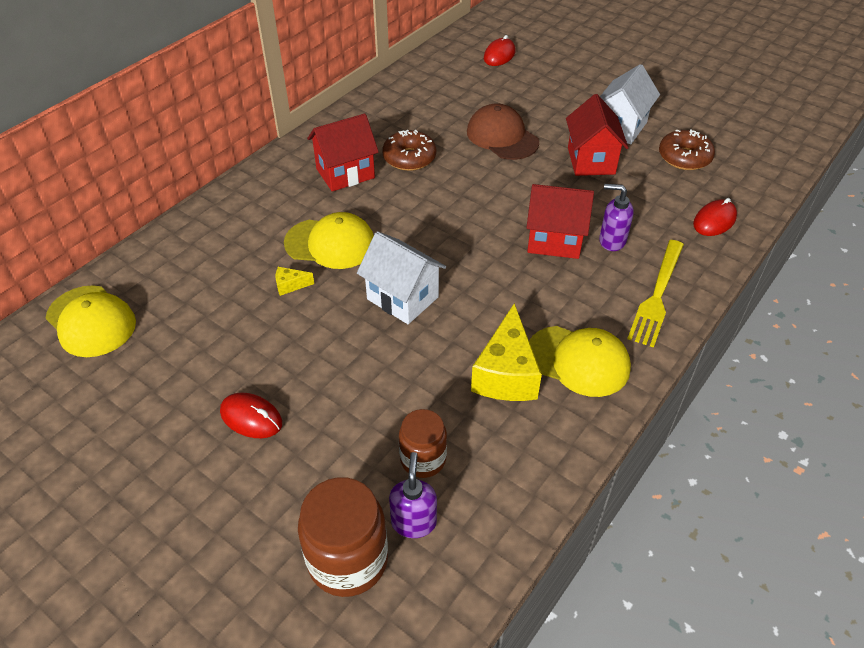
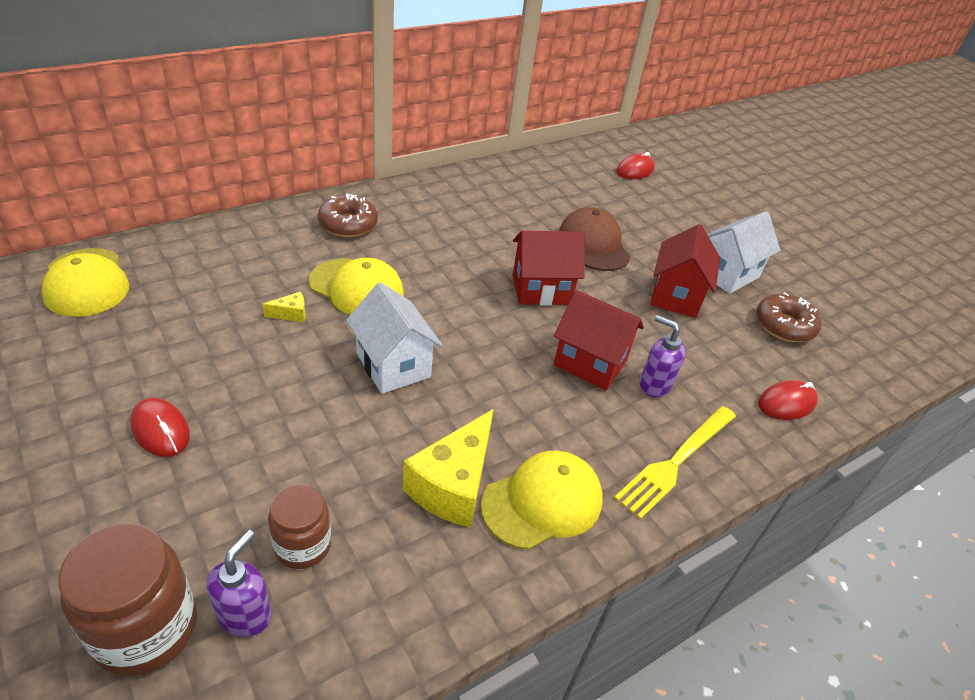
camera: 15 degrees right, 5 degrees down
yellow cheese [276,267,314,296] -> yellow cheese turned 150 degrees clockwise [263,292,306,322]
red house [307,114,379,191] -> red house moved to [513,230,585,306]
brown donut [382,130,436,171] -> brown donut moved to [318,194,378,237]
yellow cap [529,326,631,397] -> yellow cap turned 75 degrees counterclockwise [481,451,603,550]

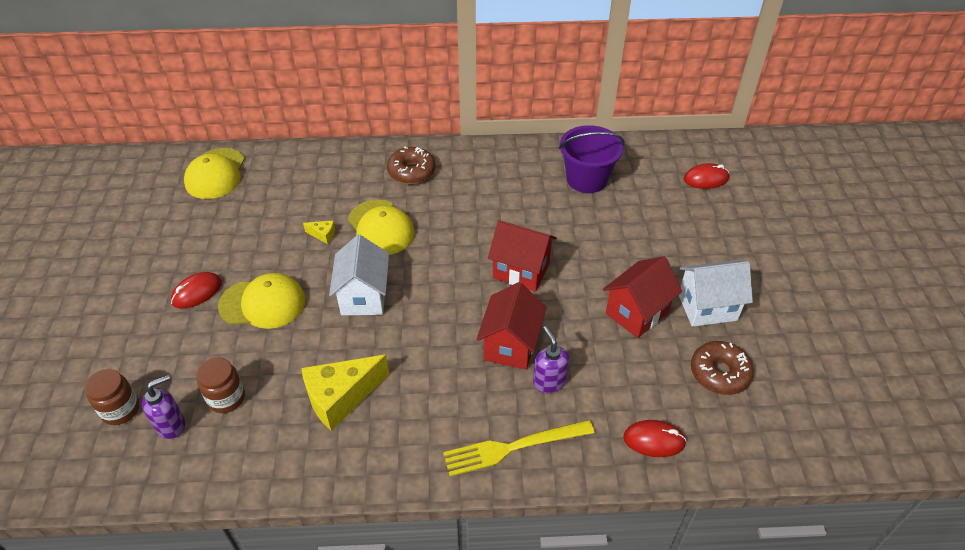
camera: 35 degrees right, 5 degrees up
brown jar [58,523,197,676] -> brown jar [85,369,139,425], size x0.63
red mouse [130,398,190,457] -> red mouse turned 60 degrees clockwise [171,272,222,309]
yellow cap [481,451,603,550] -> yellow cap moved to [218,273,305,329]
red house [554,290,644,390] -> red house turned 45 degrees clockwise [476,282,546,370]
brown cap [559,207,631,271] -> none
none -> purple bucket [559,125,625,193]

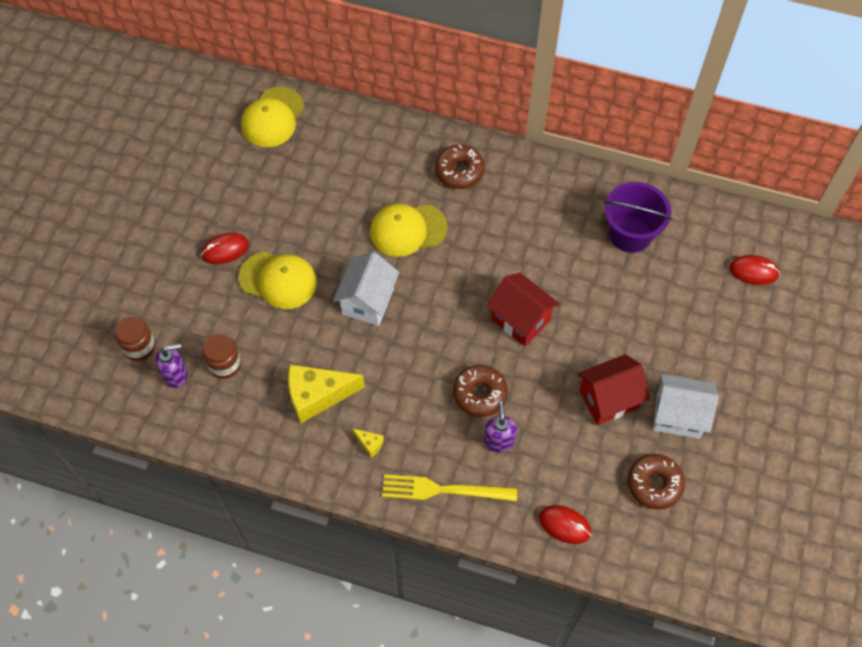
camera: 20 degrees right, 15 degrees up
yellow cheese [303,221,335,244] -> yellow cheese moved to [352,428,384,458]
yellow cap [348,199,415,255] -> yellow cap turned 90 degrees clockwise [370,204,448,257]
red house [476,282,546,370] -> brown donut [453,365,508,417]

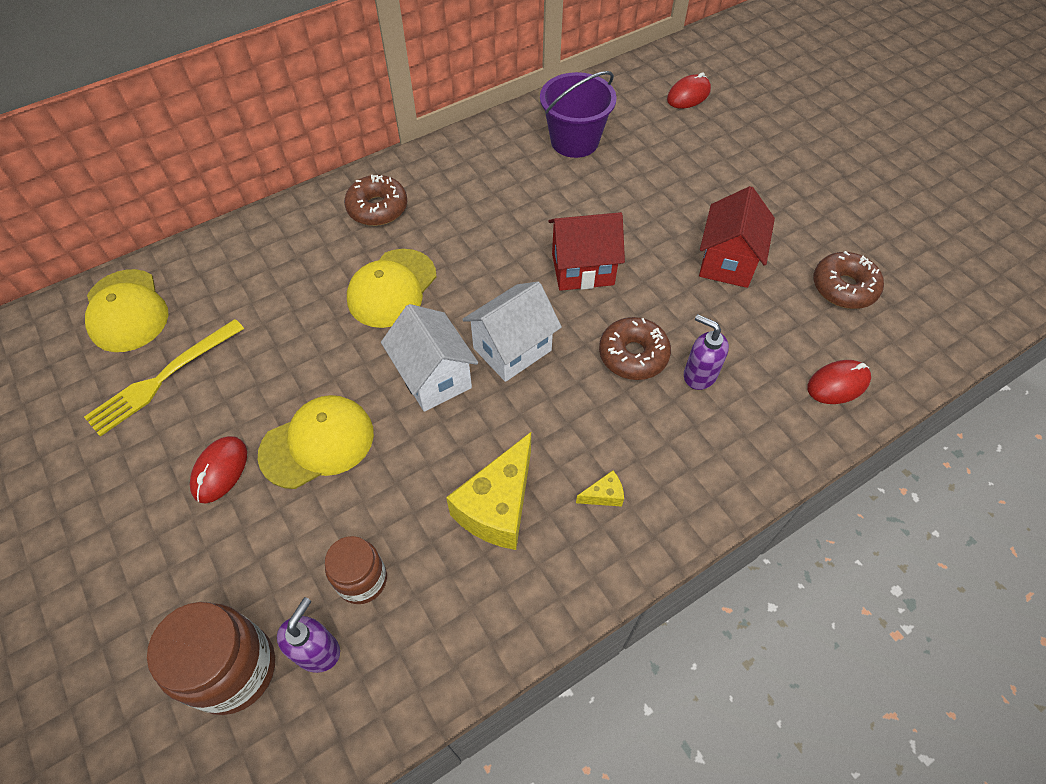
camera: 50 degrees left, 5 degrees down
brown jar [115,316,155,361] -> brown jar [147,602,275,715], size x1.59
yellow fork [382,474,517,501] -> yellow fork moved to [84,319,244,437]
white house [653,374,719,439] -> white house moved to [462,282,562,382]

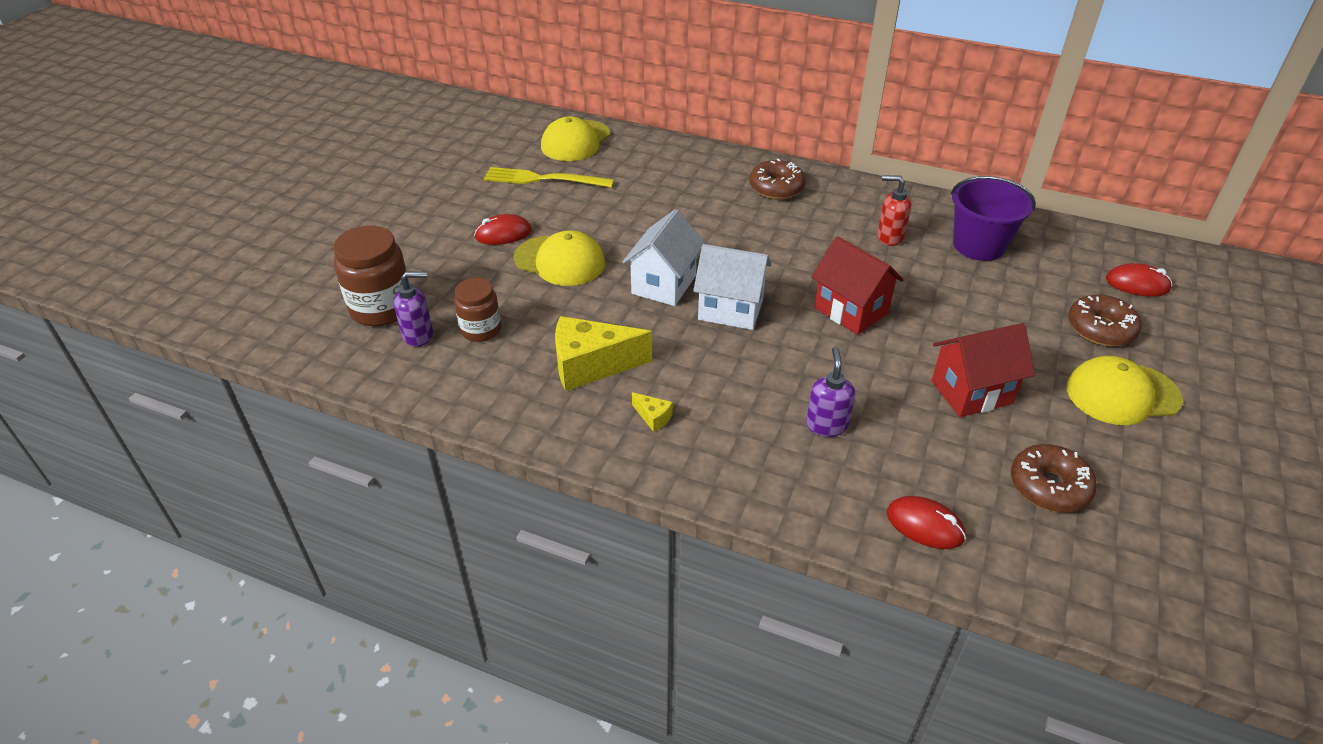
camera: 55 degrees right, 15 degrees down
yellow cap [347,249,436,328] -> yellow cap moved to [1067,356,1183,425]
brown donut [599,317,671,380] -> brown donut moved to [1068,295,1142,346]
none -> red soap dispenser [877,175,911,246]

